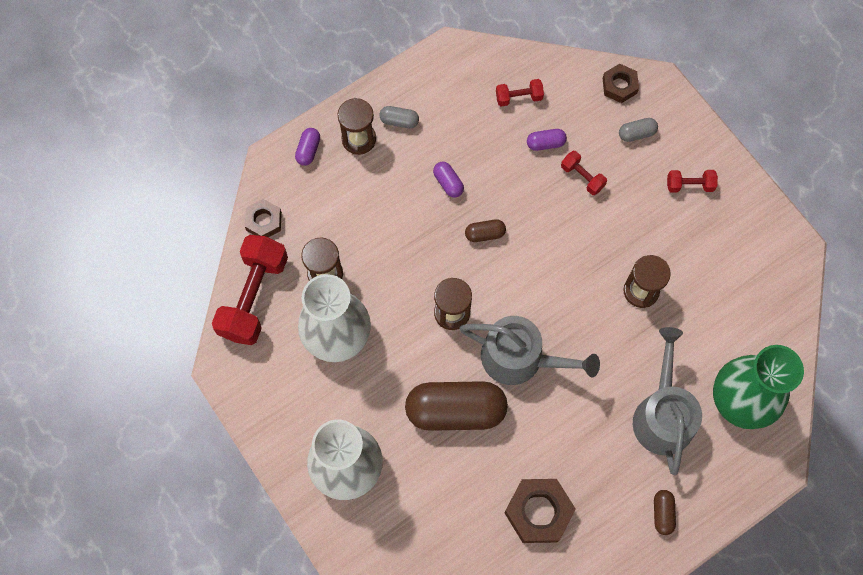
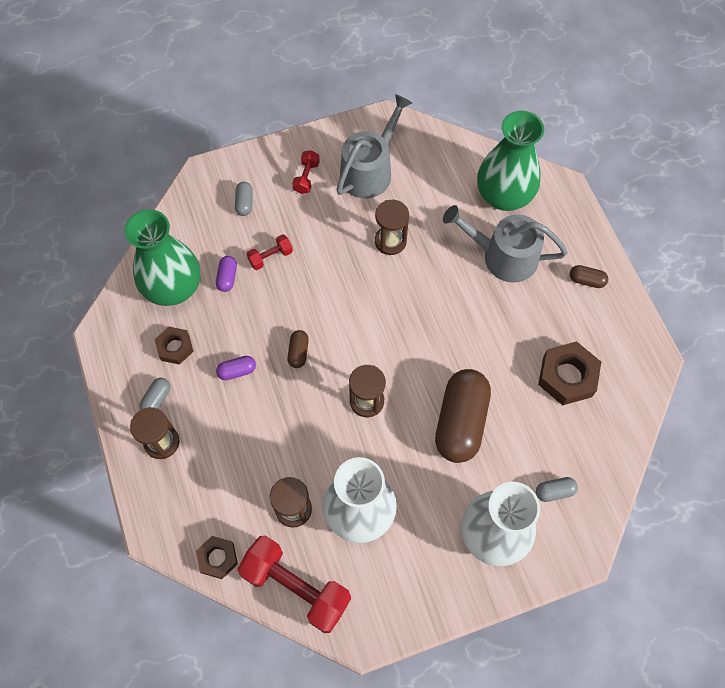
camera: 75 degrees left, 5 degrees down
purple capsule [295,128,320,166] -> none
grey watering can [460,316,600,385] -> grey watering can moved to [336,94,412,198]
red dumbbell [496,79,544,106] -> green vase [125,209,200,306]
brown nut [602,64,639,103] -> brown nut moved to [155,327,194,365]
none -> grey capsule [536,477,578,502]

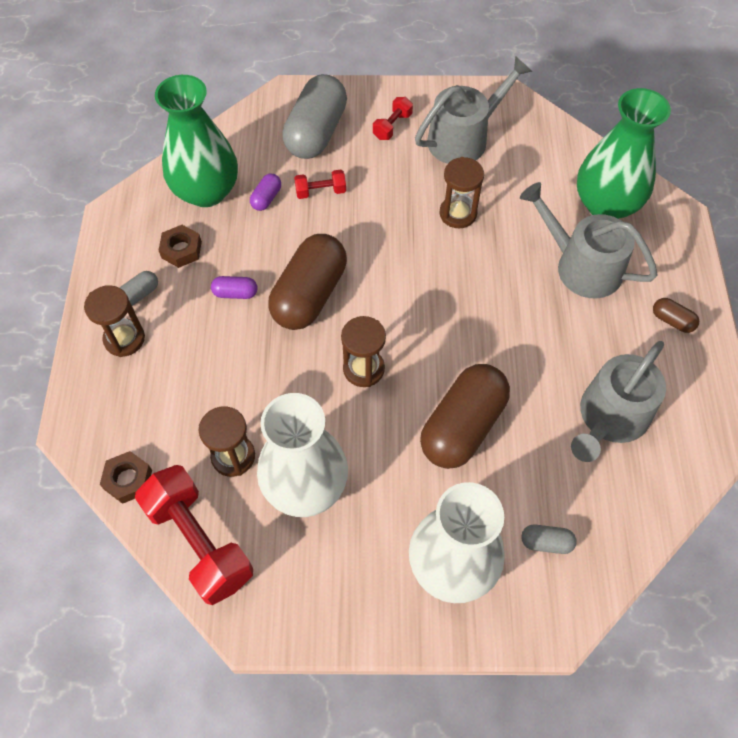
camera: 20 degrees right, 5 degrees down
grey capsule [235,182,253,216] -> grey capsule [282,74,347,159], size x2.33
brown capsule [287,330,309,368] -> brown capsule [268,234,347,330], size x2.33
brown nut [538,341,601,405] -> grey watering can [571,341,666,462]

